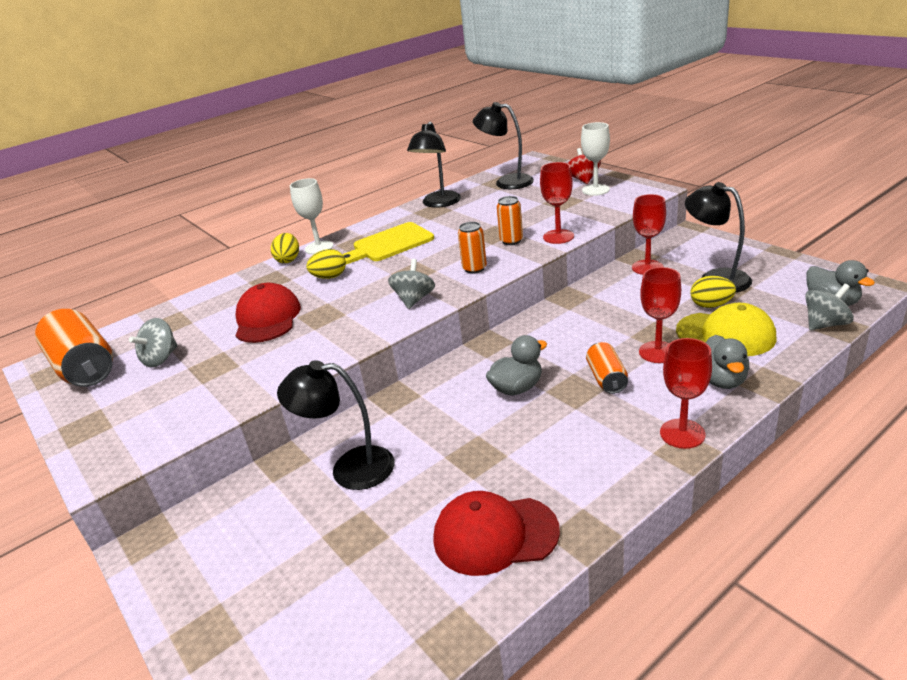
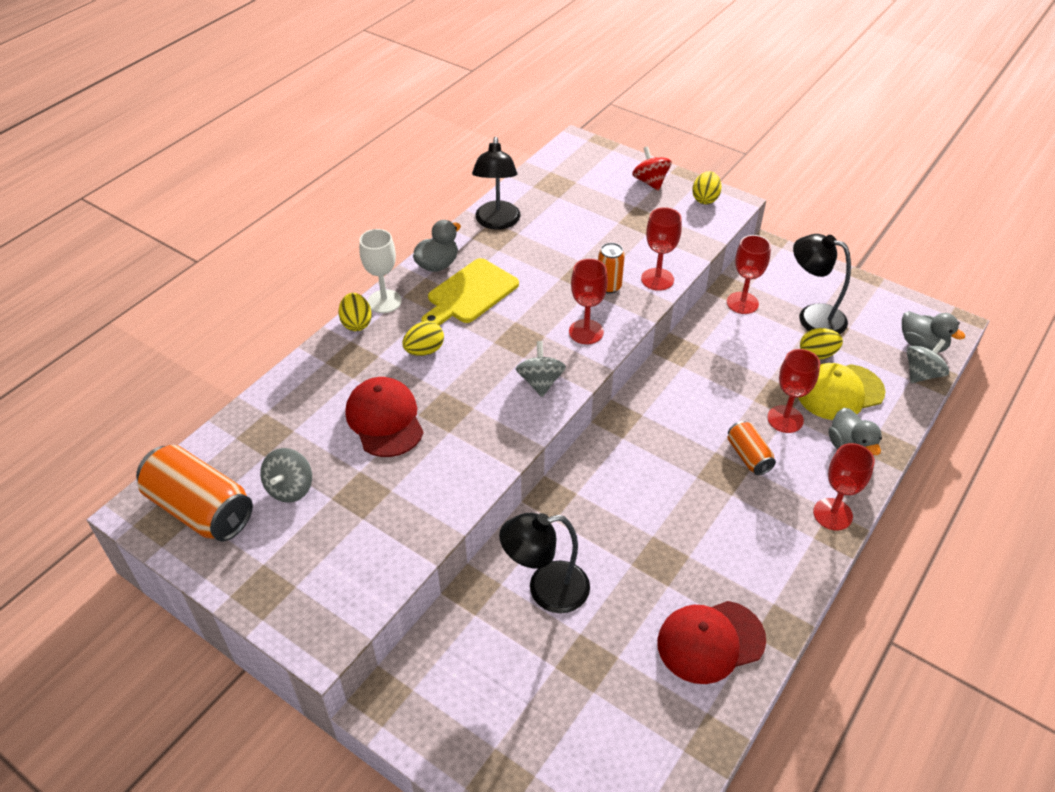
camera: 20 degrees left, 15 degrees up
orange can [458,222,487,274] -> red goblet [569,259,608,344]
black lamp [473,102,534,189] -> none
grey duck [486,335,547,395] -> grey duck moved to [413,220,461,272]
white goblet [581,122,610,196] -> none
yellow cap [676,303,777,356] -> yellow cap turned 150 degrees clockwise [798,363,886,420]
none -> yellow egg [692,171,722,204]

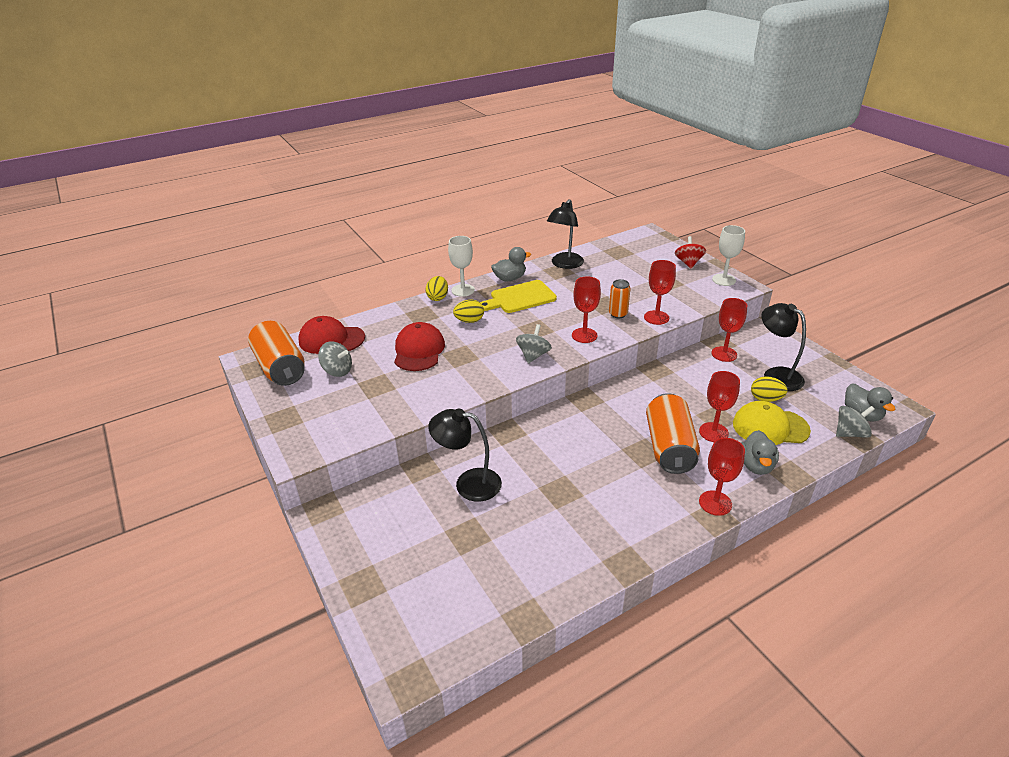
camera: 25 degrees right, 10 degrees down
grey spinning top [260,448,312,503] -> grey spinning top turned 105 degrees counterclockwise [318,341,352,377]
red cap [657,601,766,684] -> red cap moved to [298,316,365,354]
yellow egg [692,171,722,204] -> white goblet [712,225,745,286]
orange can [728,421,776,475] -> orange can [646,393,700,474], size x1.88

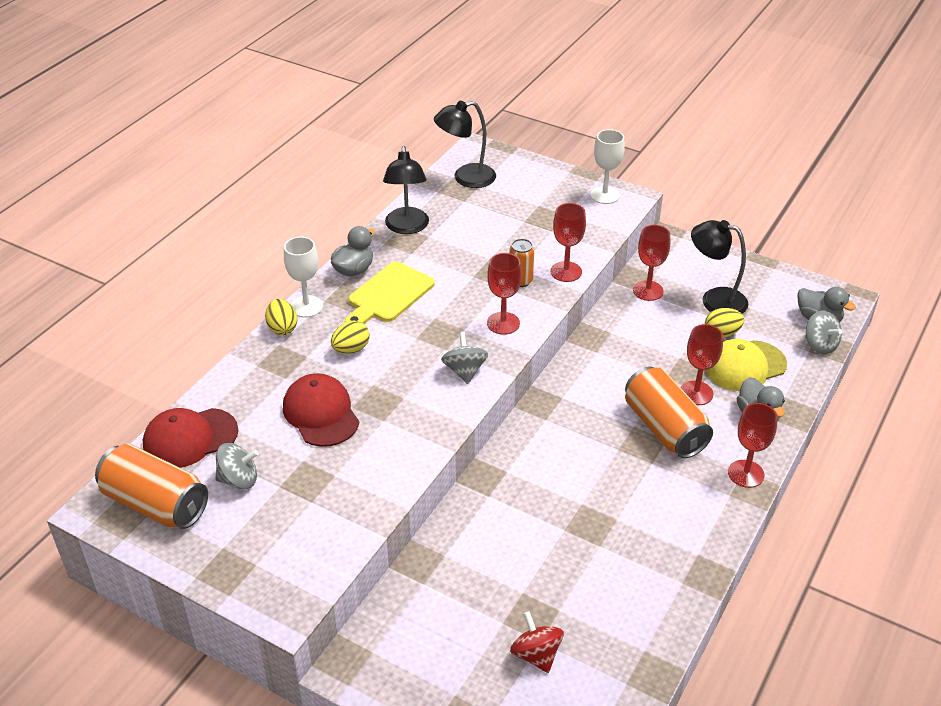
camera: 30 degrees left, 5 degrees up
black lamp [428,408,502,502] -> black lamp moved to [434,101,496,188]
red spinning top [675,236,706,268] -> red spinning top moved to [510,611,564,673]
grey spinning top [836,406,875,438] -> grey spinning top turned 105 degrees clockwise [805,310,842,355]

